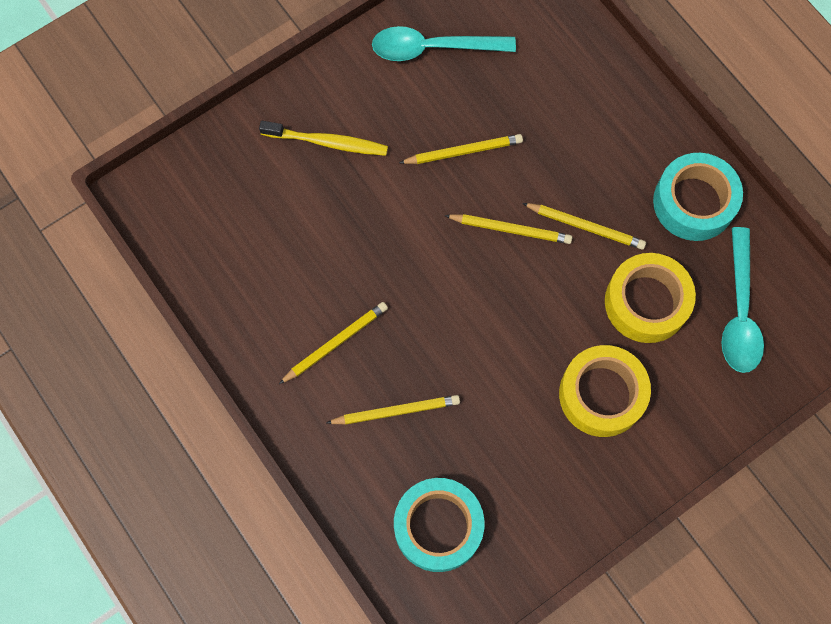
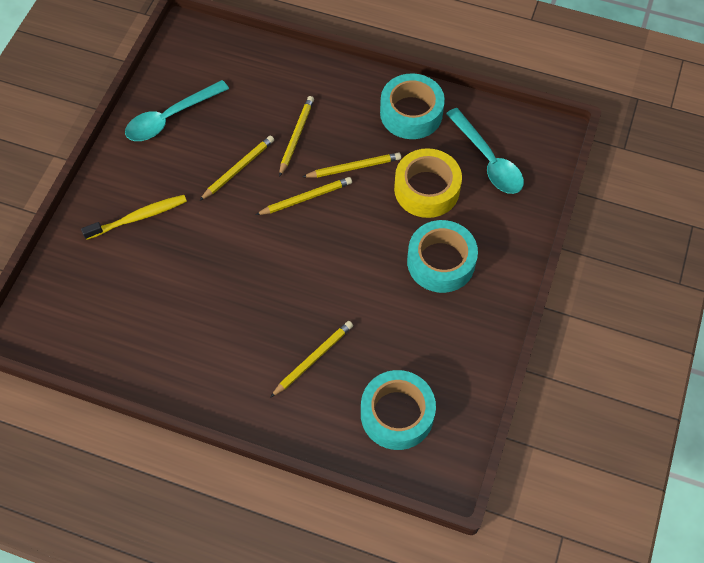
camera: 35 degrees left, 10 degrees down
yellow pencil [279,302,388,384] -> yellow pencil moved to [279,96,314,177]
yellow tape [559,345,651,437] -> turquoise tape [407,220,478,293]

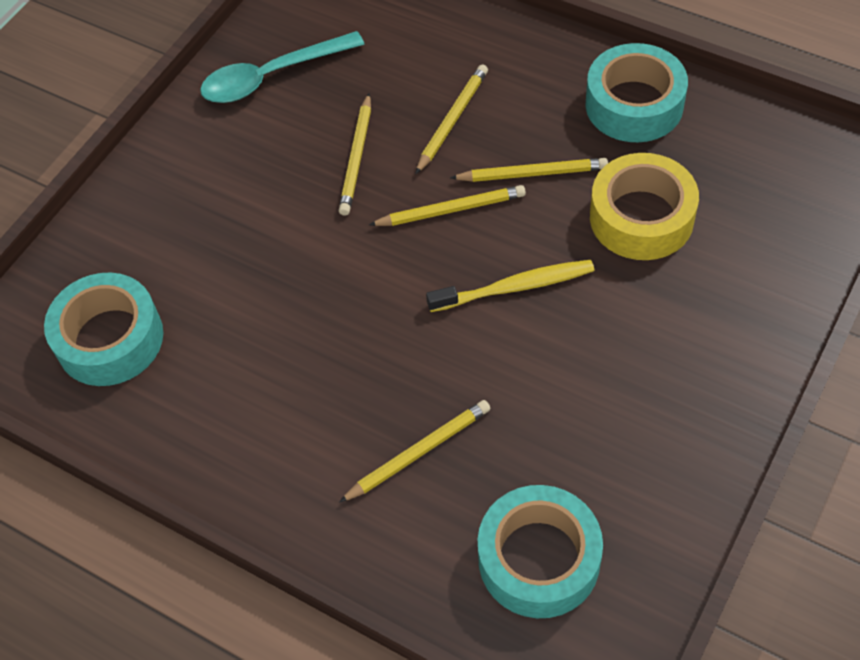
camera: 15 degrees right, 5 degrees down
yellow toothbrush [81,195,187,240] -> yellow toothbrush moved to [426,260,595,312]
yellow pencil [199,135,274,201] -> yellow pencil turned 135 degrees clockwise [339,93,371,216]
turquoise tape [407,220,478,293] -> turquoise tape moved to [44,273,163,386]
turquoise spoon [446,108,524,194] -> none

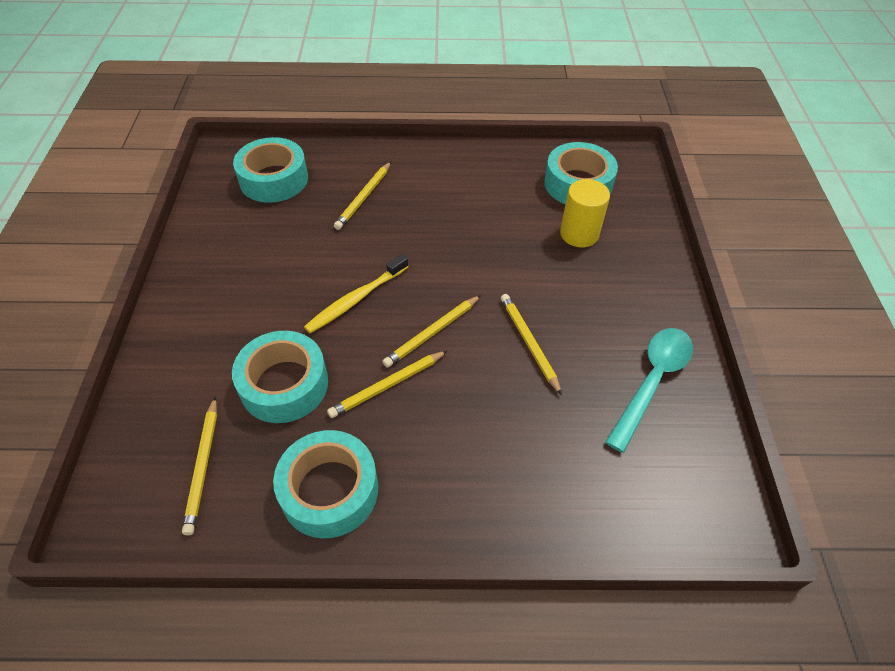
camera: 145 degrees right, 5 degrees down
yellow pencil [415,65,488,174] -> yellow pencil moved to [182,397,217,536]
yellow tape [590,153,699,260] -> turquoise tape [232,331,328,423]
none -> yellow cylinder [560,179,610,247]

